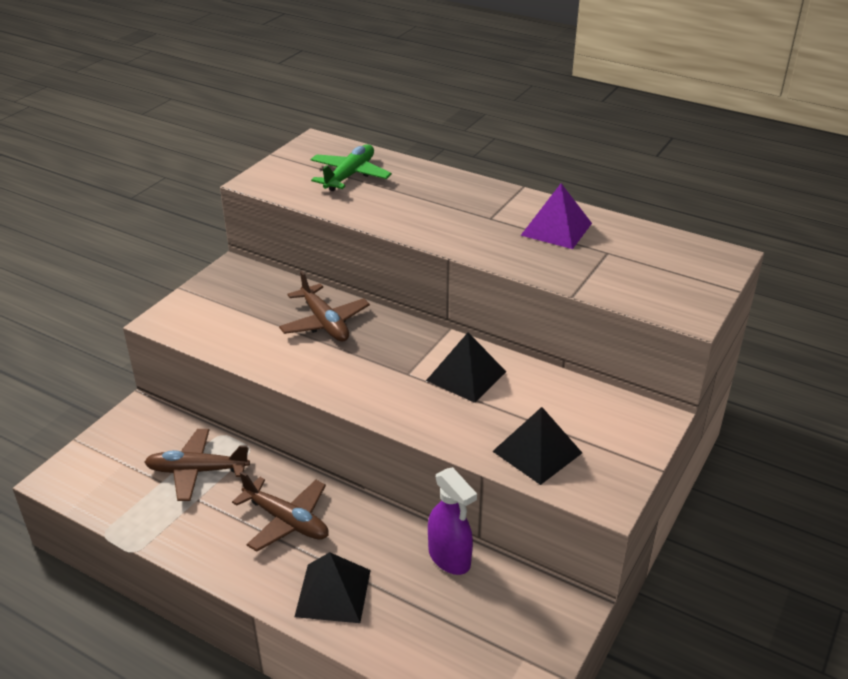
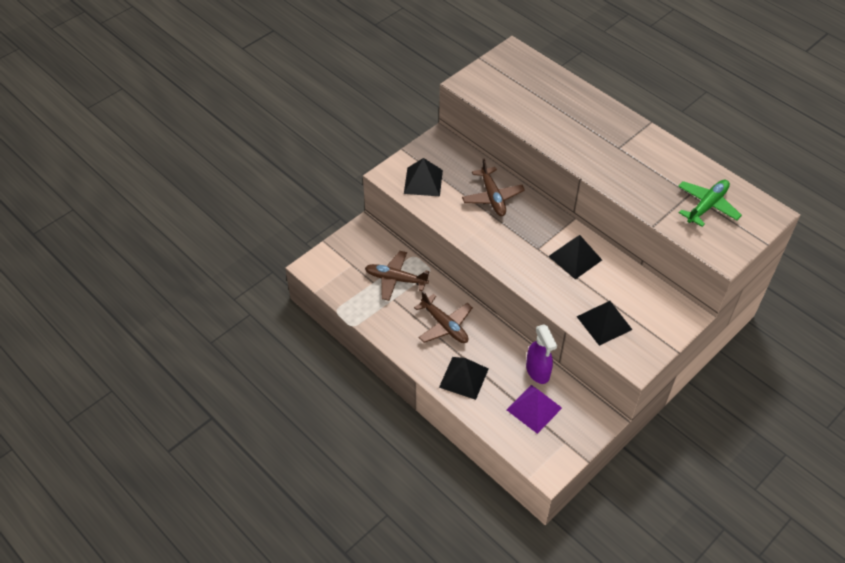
camera: 15 degrees right, 15 degrees up
green plane [310,144,392,191] -> green plane moved to [678,180,742,227]
purple pyramid [521,183,592,249] -> purple pyramid moved to [507,385,562,434]
none -> black pyramid [404,158,443,196]

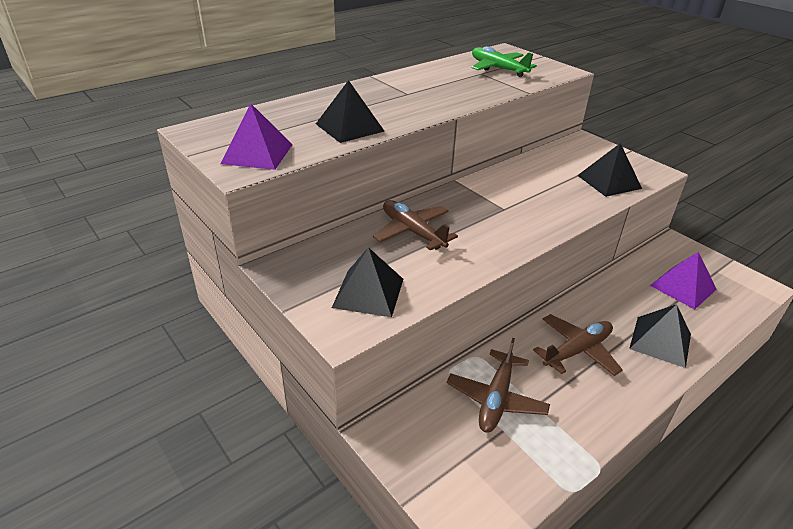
camera: 85 degrees left, 15 degrees down
brown plane [462,158,525,216] -> brown plane turned 120 degrees counterclockwise [373,200,458,251]
purple spray bottle [526,324,557,384] -> none
black pyramid [548,235,602,279] -> black pyramid moved to [316,80,384,143]
none -> purple pyramid [220,104,293,170]

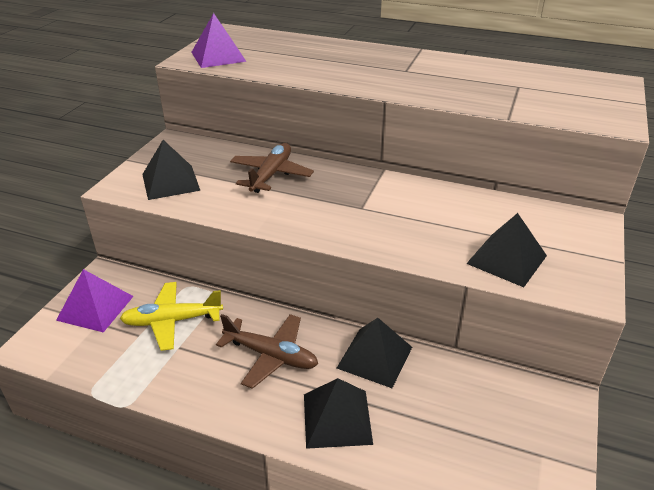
camera: 60 degrees right, 0 degrees up
black pyramid [316,80,384,143] -> black pyramid moved to [337,318,412,388]
brown plane [447,338,550,433] -> yellow plane [119,282,223,351]
green plane [472,46,537,77] -> none
purple pyramid [650,252,717,310] -> purple pyramid moved to [56,269,133,332]

